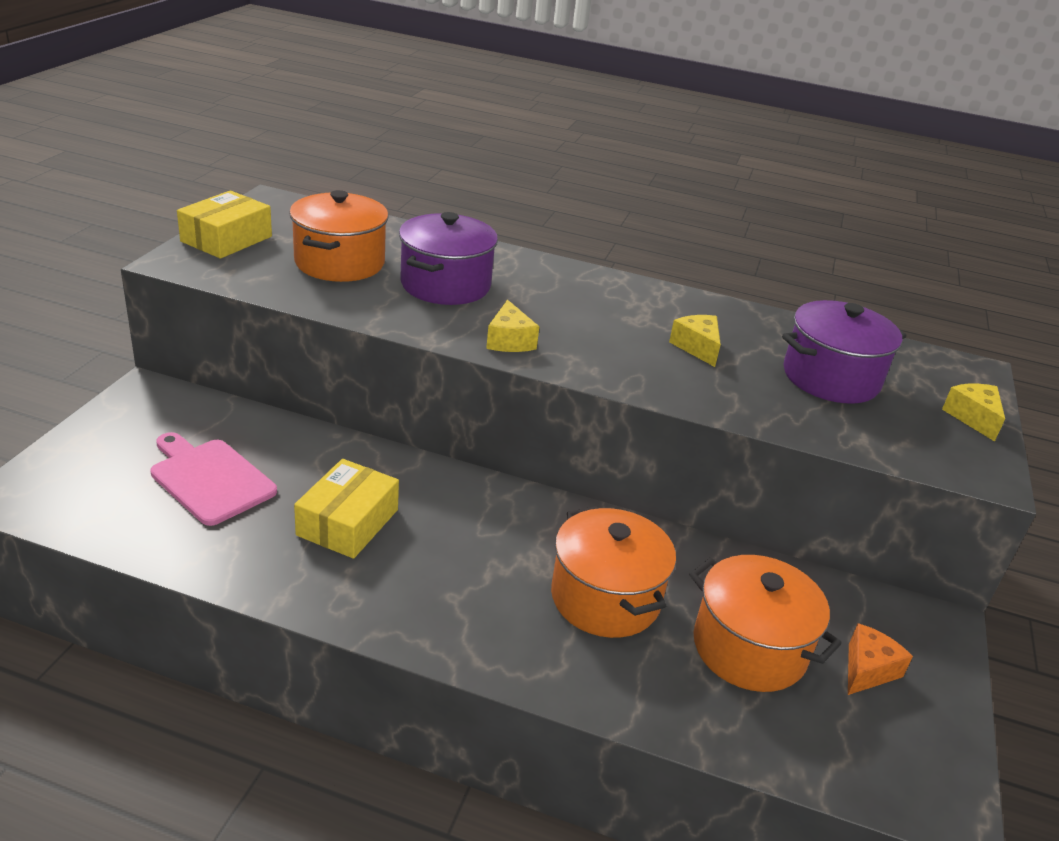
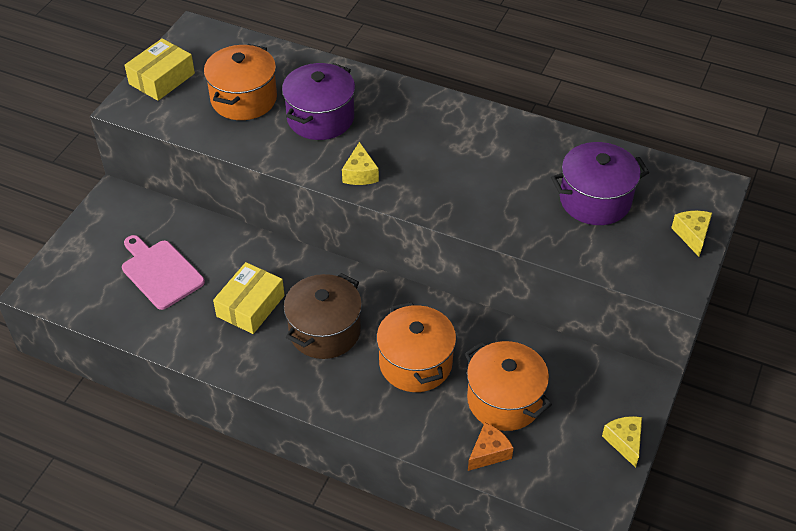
camera: 10 degrees right, 15 degrees up
yellow cheese [669,315,721,367] -> yellow cheese moved to [602,416,642,468]
orange cheese [848,623,913,695] -> orange cheese moved to [468,423,513,471]
none -> brown pot [284,273,362,359]

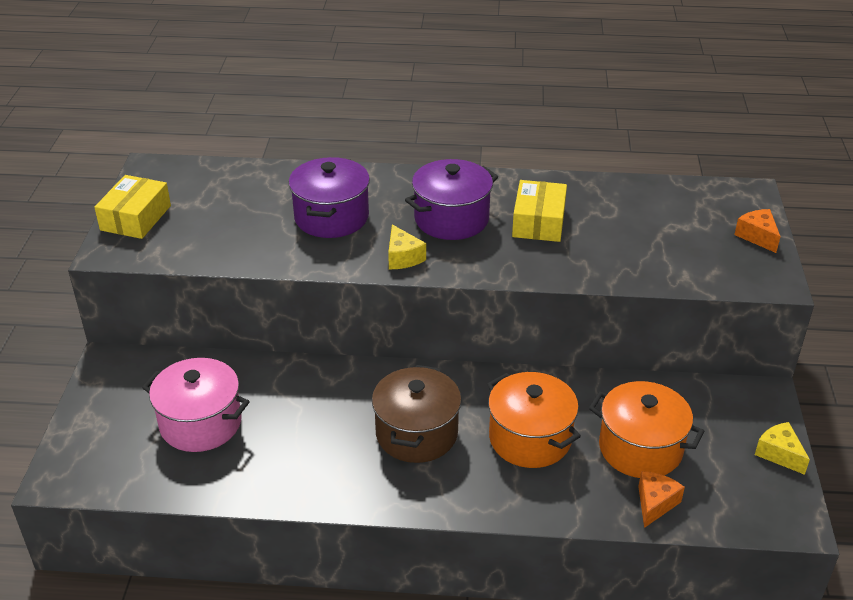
camera: 20 degrees left, 10 degrees down
pink cutting board [122,235,205,310] -> pink pot [142,358,250,452]
orange pot [204,44,277,120] -> none
yellow box [213,262,285,334] -> yellow box moved to [512,180,567,242]
purple pot [551,142,649,225] -> purple pot moved to [405,159,498,240]
yellow cheese [671,211,712,257] -> orange cheese [734,209,781,253]

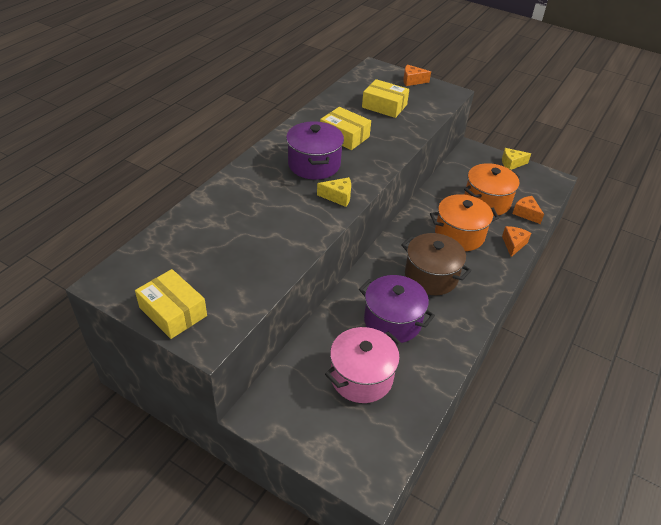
camera: 65 degrees left, 5 degrees up
purple pot [289,157,370,238] -> purple pot moved to [359,275,435,343]
none -> yellow box [362,79,409,118]
none -> orange cheese [502,226,531,257]

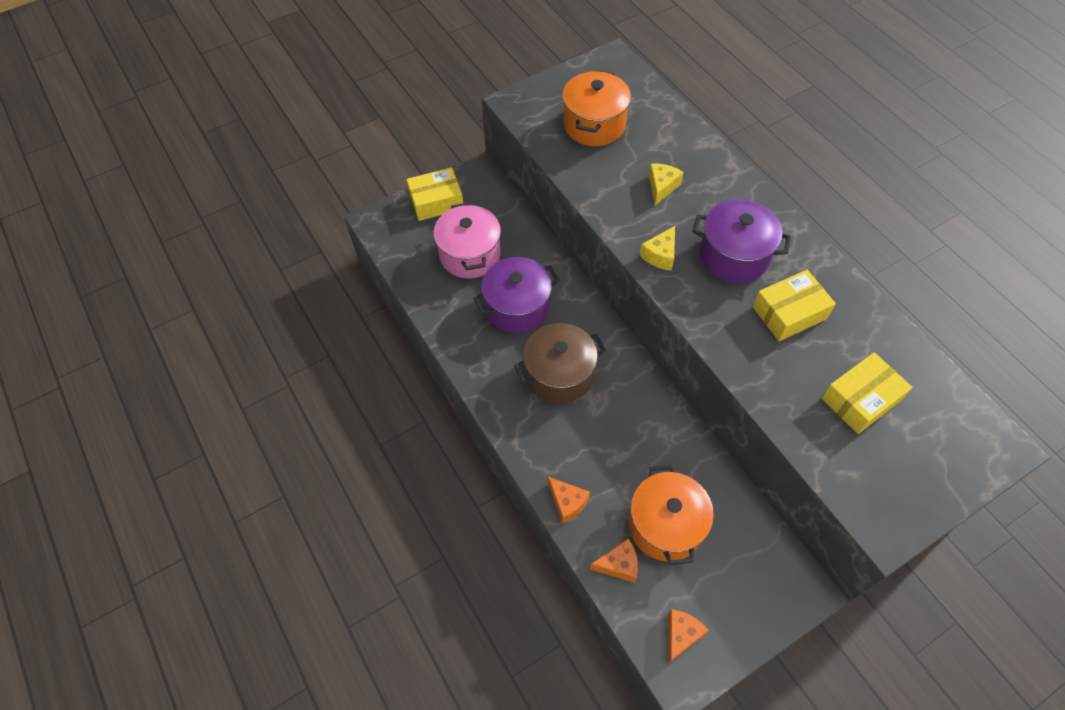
camera: 120 degrees right, 15 degrees up
yellow box [135,269,207,339] -> yellow box moved to [406,167,463,221]
orange cheese [403,64,431,86] -> orange cheese moved to [668,609,709,663]
orange pot [430,194,499,251] -> orange pot moved to [562,70,631,146]
yellow cheese [502,148,531,170] -> yellow cheese moved to [649,163,684,205]

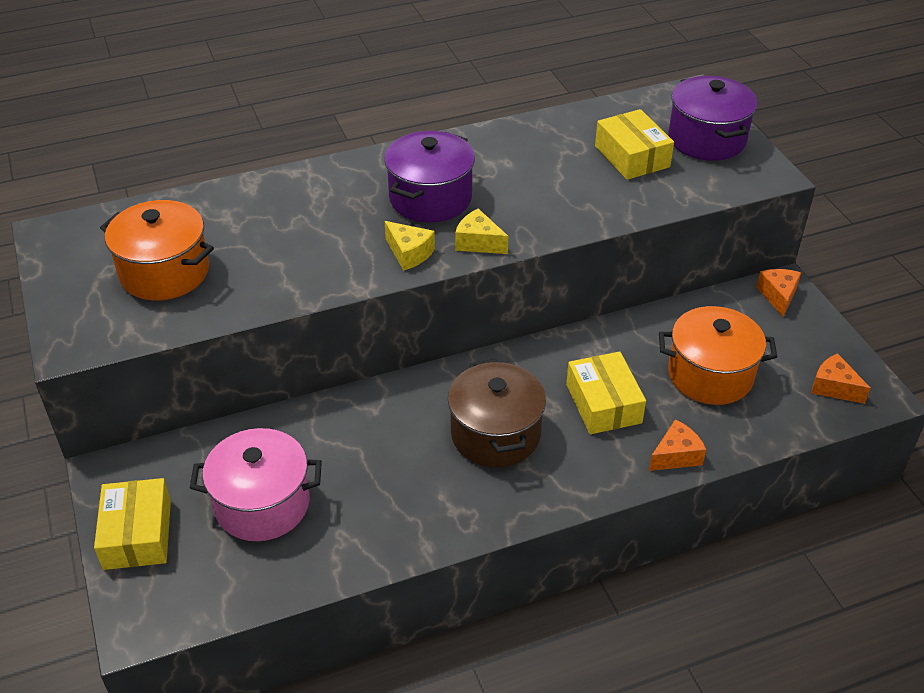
camera: 80 degrees left, 15 degrees down
purple pot [473,257,560,333] -> purple pot moved to [668,76,757,161]
orange cheese [590,538,638,583] -> orange cheese moved to [756,269,801,317]
yellow cheese [649,163,684,205] -> yellow cheese moved to [455,209,508,254]
yellow box [752,270,836,341] -> yellow box moved to [566,352,646,434]

